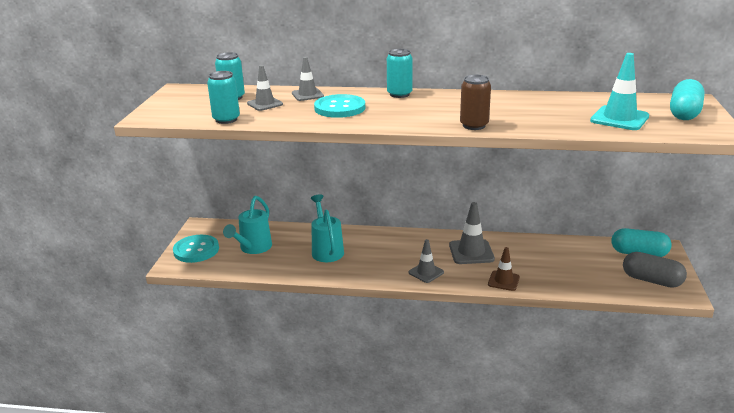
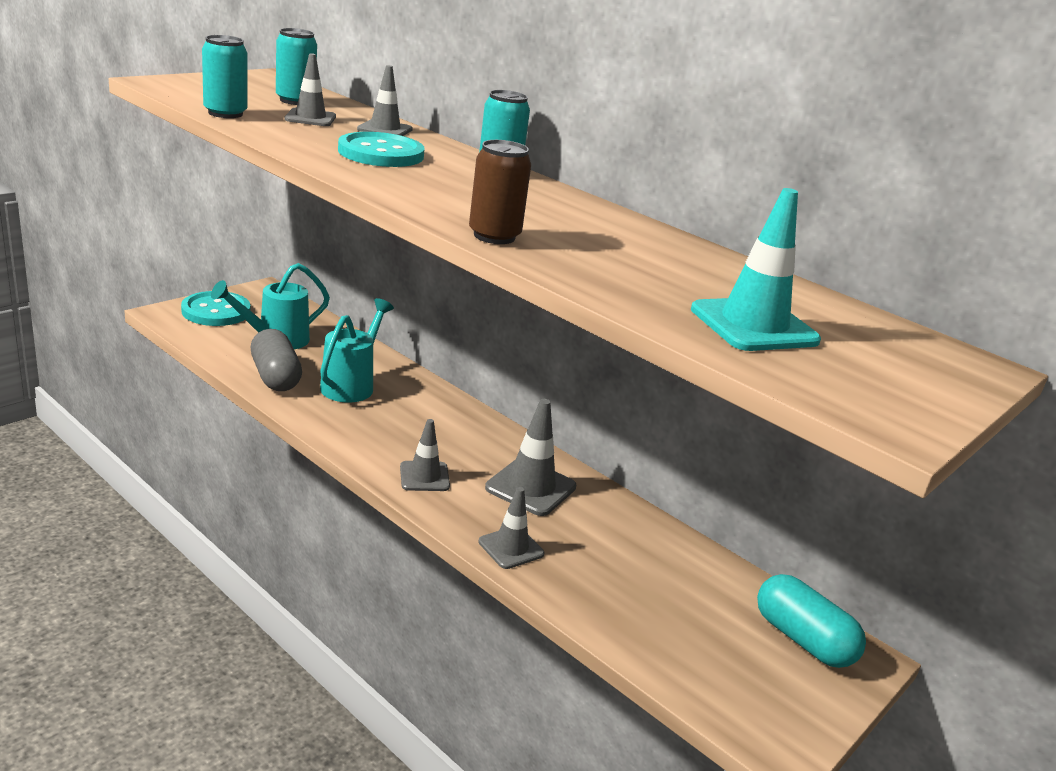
camera: 30 degrees right, 0 degrees up
brown traffic cone [488,247,520,291] -> grey traffic cone [478,487,544,569]
grey capsule [623,252,687,288] -> grey capsule moved to [251,329,302,391]
turquoise capsule [670,79,705,120] -> none

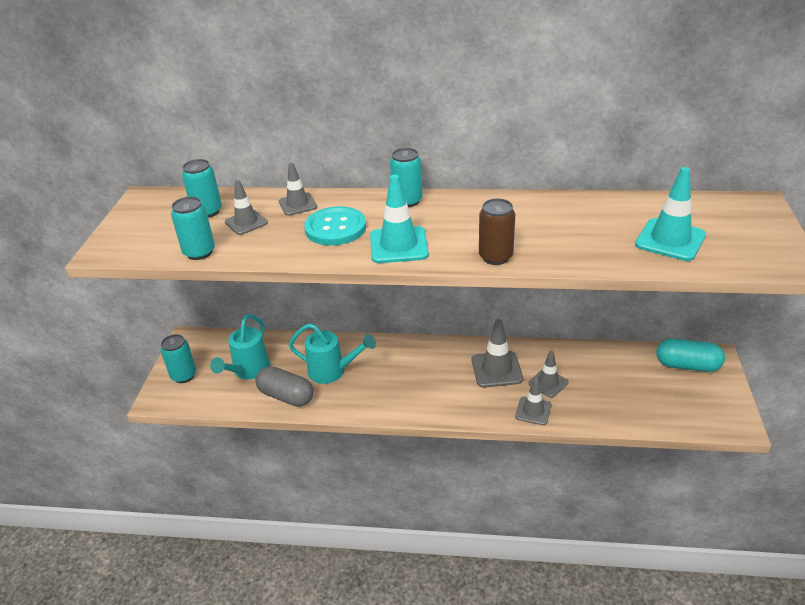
camera: 30 degrees left, 10 degrees up
turquoise button [181,291,251,326] -> turquoise can [161,334,196,383]
turquoise watering can [320,298,394,403] -> turquoise watering can turned 120 degrees clockwise [289,323,376,384]
grey traffic cone [400,419,450,491] -> grey traffic cone moved to [528,350,568,398]
none -> turquoise traffic cone [370,175,429,263]

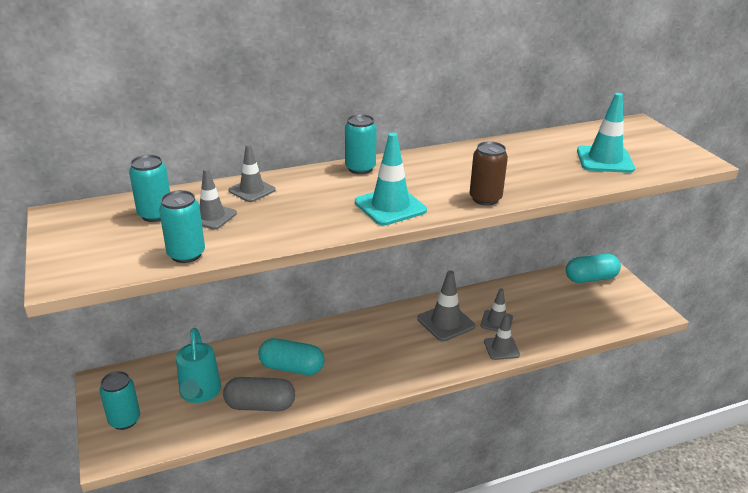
camera: 30 degrees left, 5 degrees down
turquoise watering can [289,323,376,384] -> turquoise capsule [258,338,324,375]
turquoise button [304,206,366,246] -> none

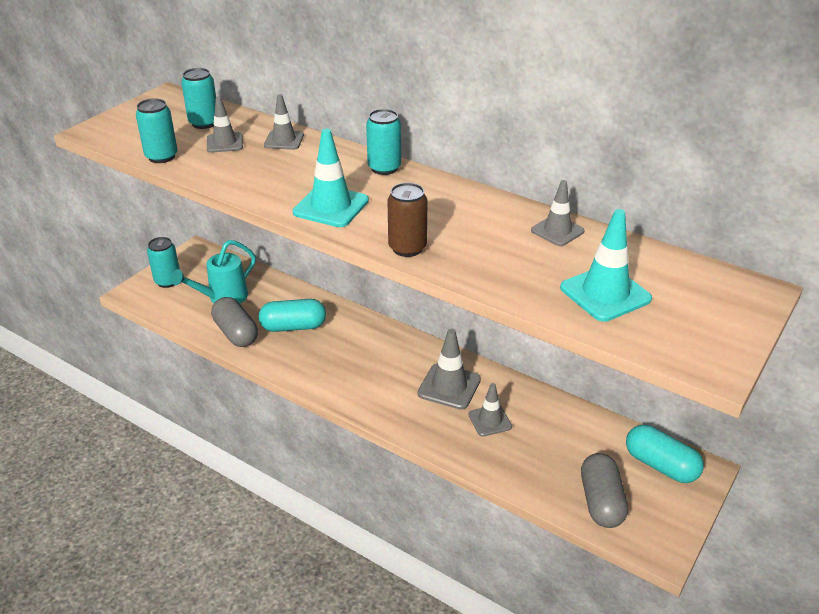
camera: 55 degrees right, 5 degrees up
turquoise capsule [258,338,324,375] -> turquoise capsule turned 75 degrees counterclockwise [259,299,326,332]
grey traffic cone [484,314,520,360] -> grey traffic cone moved to [531,180,585,246]
none -> grey capsule [581,453,628,528]

